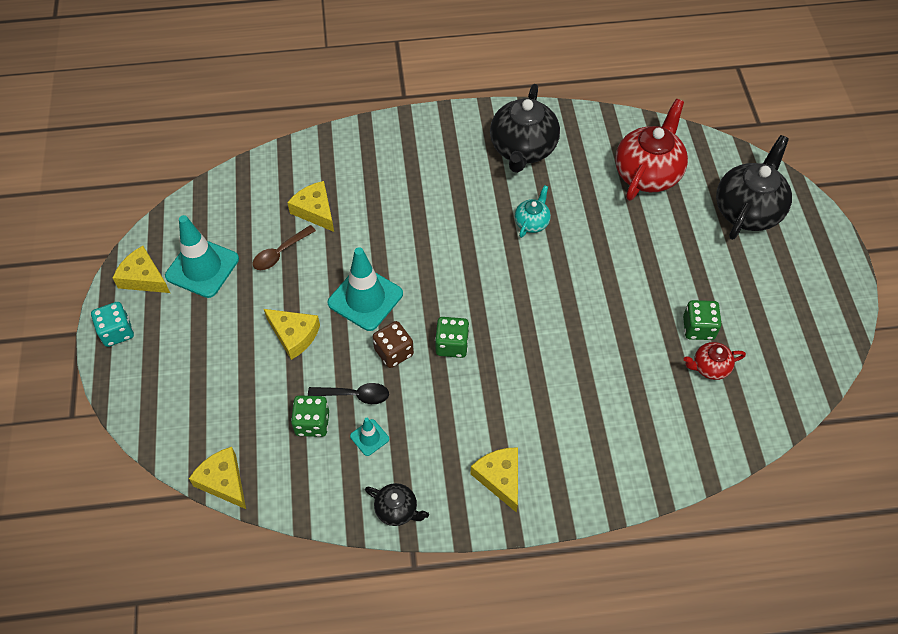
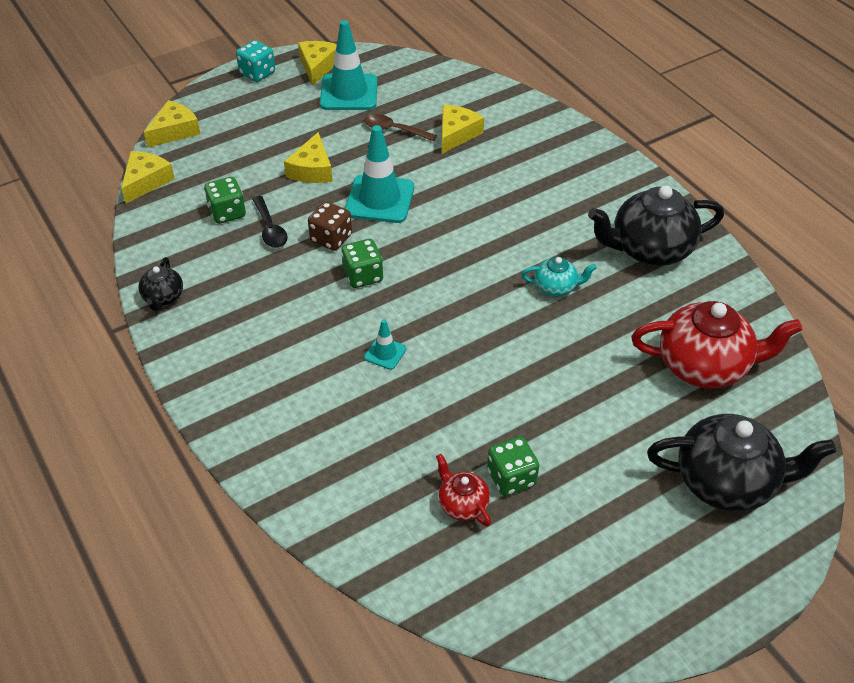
camera: 65 degrees right, 10 degrees down
turquoise traffic cone [350,418,389,456] -> turquoise traffic cone moved to [364,319,406,370]
yellow cheese [471,447,518,513] -> yellow cheese moved to [144,100,201,148]

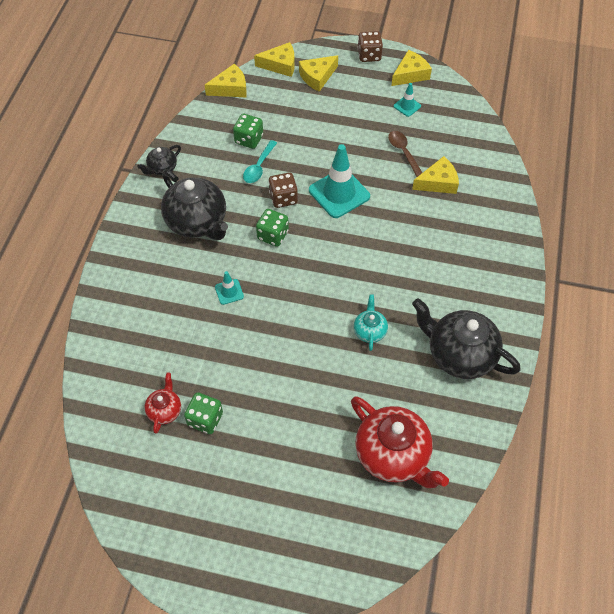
camera: 45 degrees right, 10 degrees up
turquoise dice [236,40,275,82] -> brown dice [358,31,383,62]
black spoon [252,196,288,248] -> turquoise spoon [243,140,277,183]
yellow cheese [284,132,333,183] -> yellow cheese moved to [299,55,338,92]
turquoise traffic cone [320,20,377,110] -> turquoise traffic cone [394,83,421,117], size x0.48
turquoise teapot [521,257,597,297] -> turquoise teapot turned 135 degrees counterclockwise [354,294,388,351]
black teapot [647,414,836,512] -> black teapot moved to [161,170,228,240]

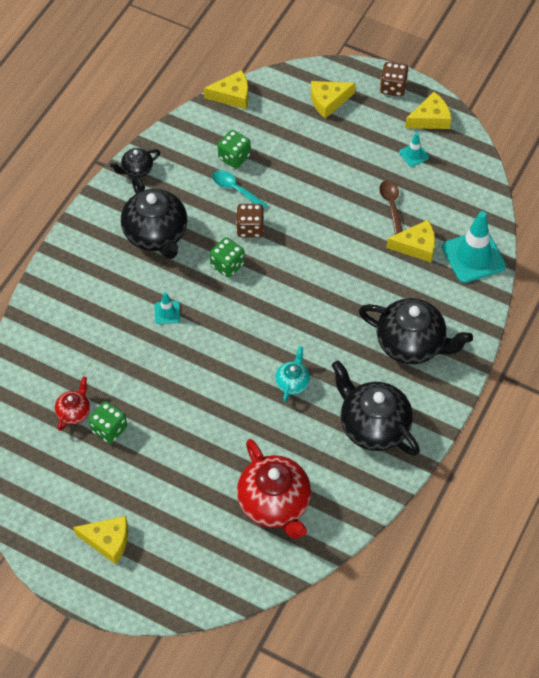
camera: 15 degrees right, 0 degrees up
turquoise spoon [243,140,277,183] -> turquoise spoon turned 90 degrees clockwise [212,170,267,208]
yellow cheese [254,42,295,77] -> yellow cheese moved to [73,516,128,564]
turquoise traffic cone [309,144,370,218] -> turquoise traffic cone moved to [442,211,506,283]
none -> black teapot [359,298,473,364]

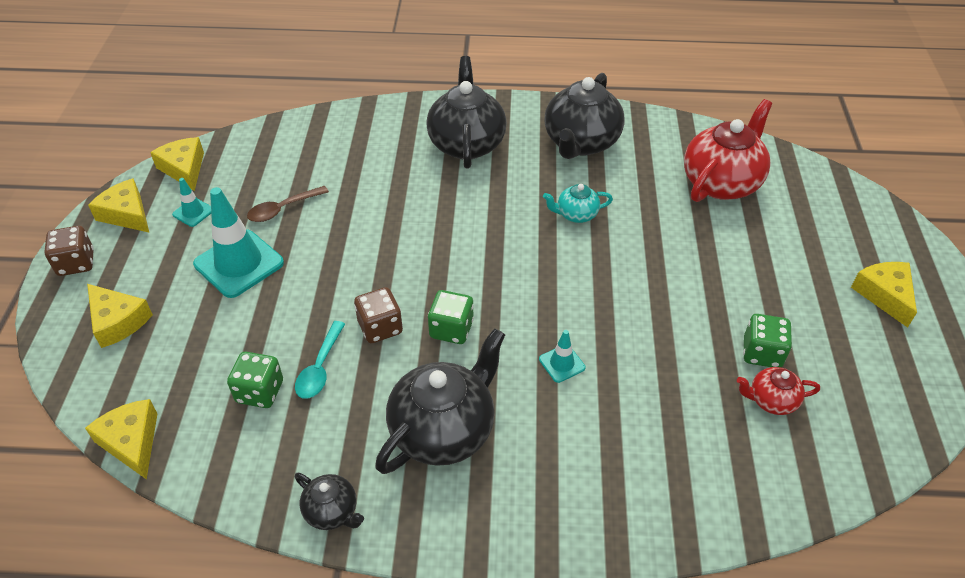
camera: 115 degrees left, 10 degrees down
yellow cheese [386,220,435,262] -> yellow cheese moved to [150,137,204,191]
turquoise traffic cone [442,211,506,283] -> turquoise traffic cone moved to [193,187,284,298]

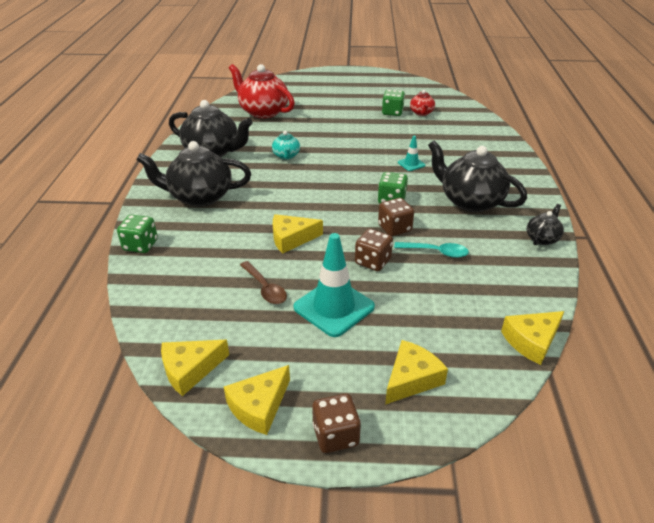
camera: 90 degrees left, 10 degrees down
turquoise traffic cone [172,178,211,227] -> none
green dice [227,352,283,408] -> green dice moved to [117,214,158,253]
yellow cheese [851,262,917,328] -> yellow cheese moved to [273,214,323,254]
none -> brown dice [355,229,393,271]

